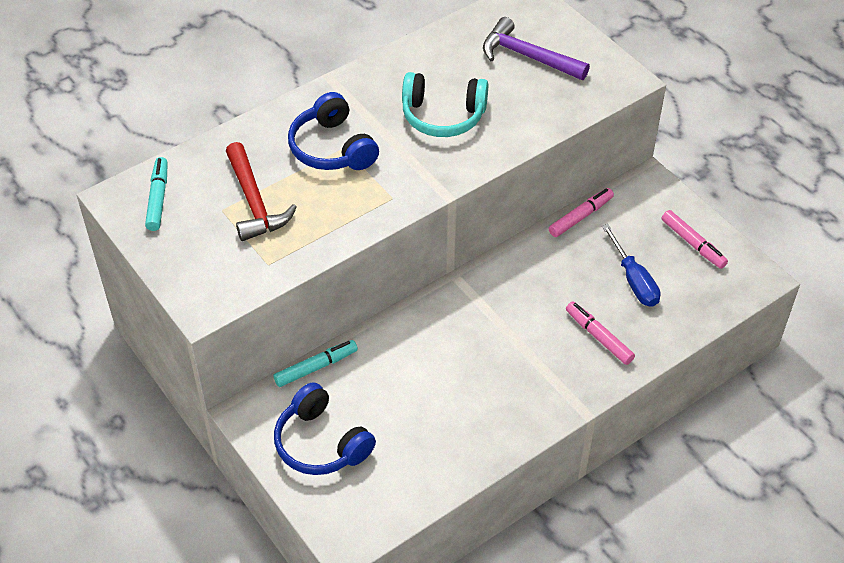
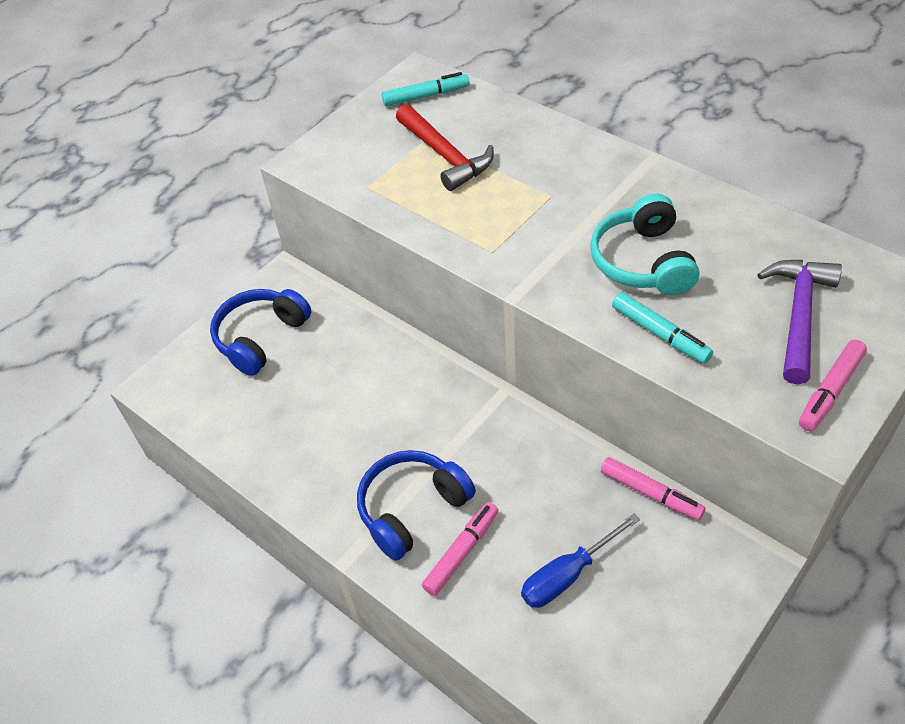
camera: 80 degrees right, 0 degrees up
red hammer [226,142,297,241] -> red hammer turned 90 degrees counterclockwise [396,104,494,191]
turquoise marker [273,340,358,387] -> turquoise marker moved to [612,292,713,364]
blue headphones [288,92,379,170] -> blue headphones moved to [357,450,476,561]
pink marker [662,210,728,269] -> pink marker moved to [799,340,867,431]

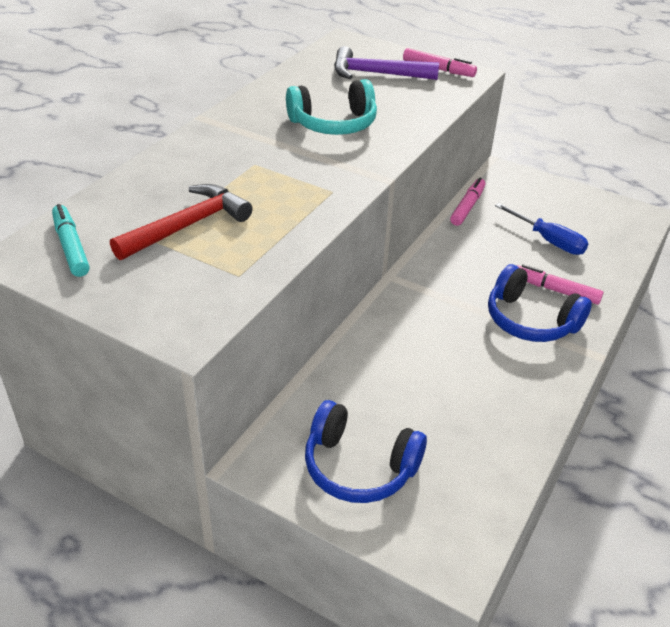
camera: 105 degrees left, 10 degrees down
turquoise marker [612,292,713,364] -> none

